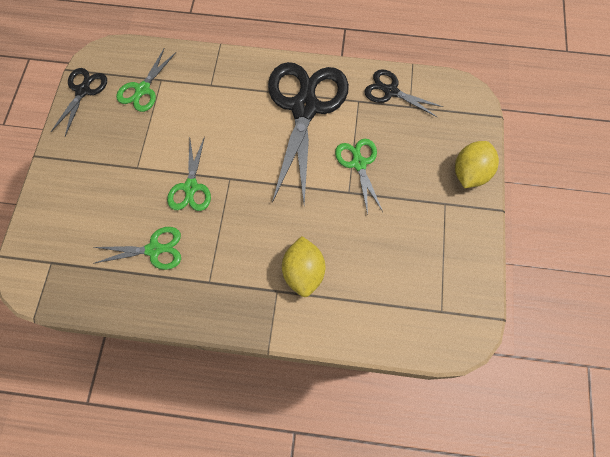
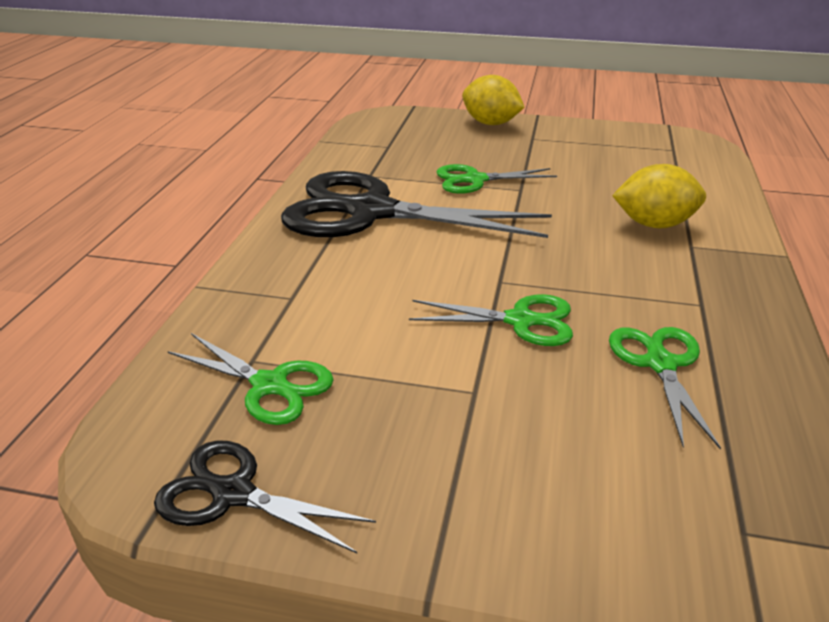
camera: 85 degrees left, 35 degrees down
black scissors [364,69,443,118] -> none

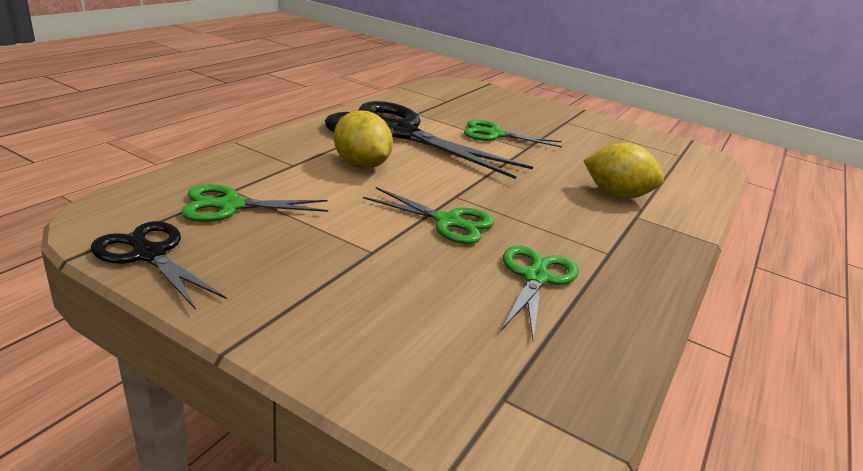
camera: 15 degrees right, 5 degrees down
green scissors [168,333,334,425] -> green scissors turned 120 degrees clockwise [181,184,328,222]
yellow lemon [462,75,525,125] -> yellow lemon moved to [334,110,393,168]

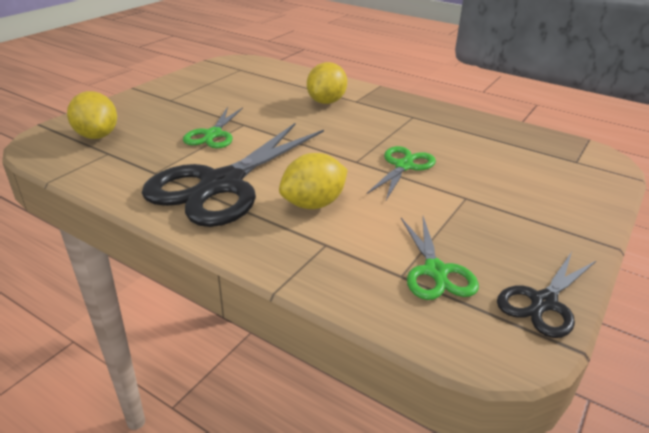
camera: 85 degrees left, 5 degrees up
green scissors [501,246,578,340] -> none
none -> yellow lemon [67,91,117,139]

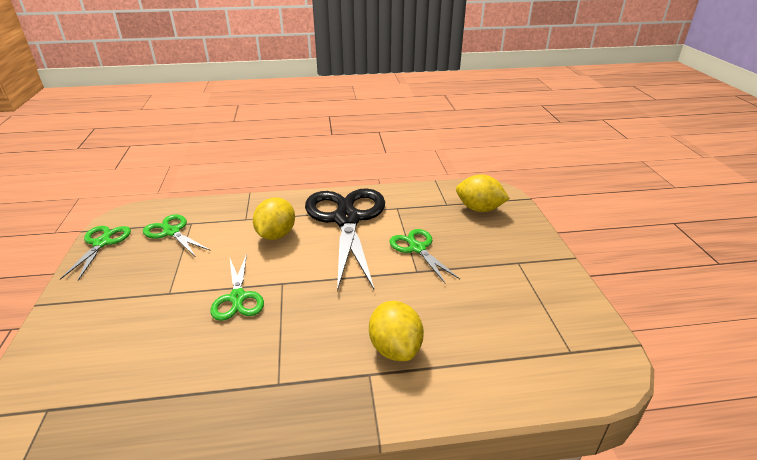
camera: 140 degrees right, 0 degrees up
black scissors [497,252,597,338] -> green scissors [60,226,131,281]

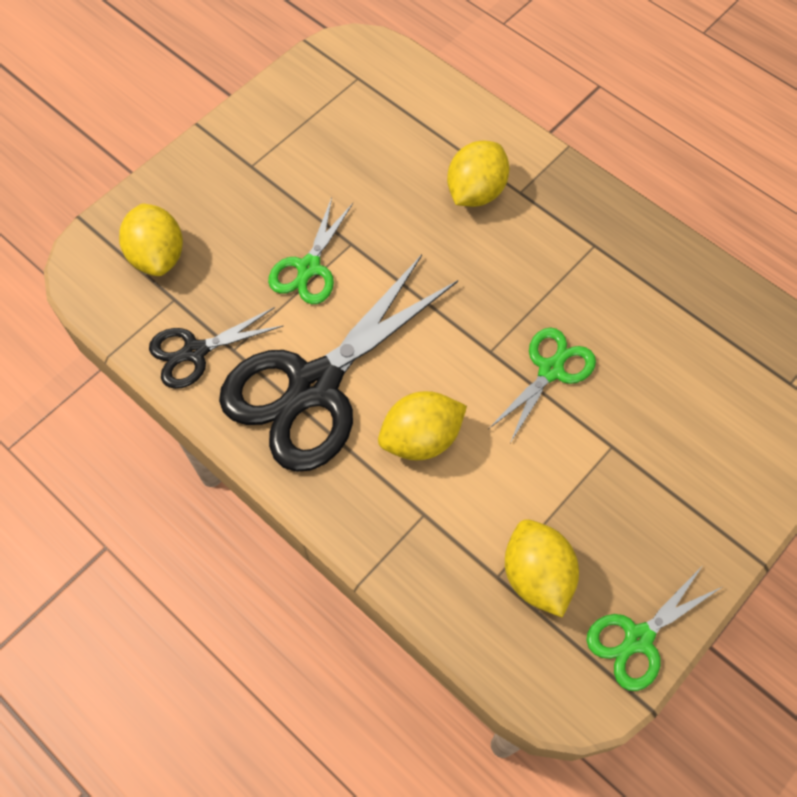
camera: 130 degrees left, 30 degrees up
green scissors [143,214,211,257] -> yellow lemon [505,519,579,618]
none -> black scissors [149,307,284,389]

